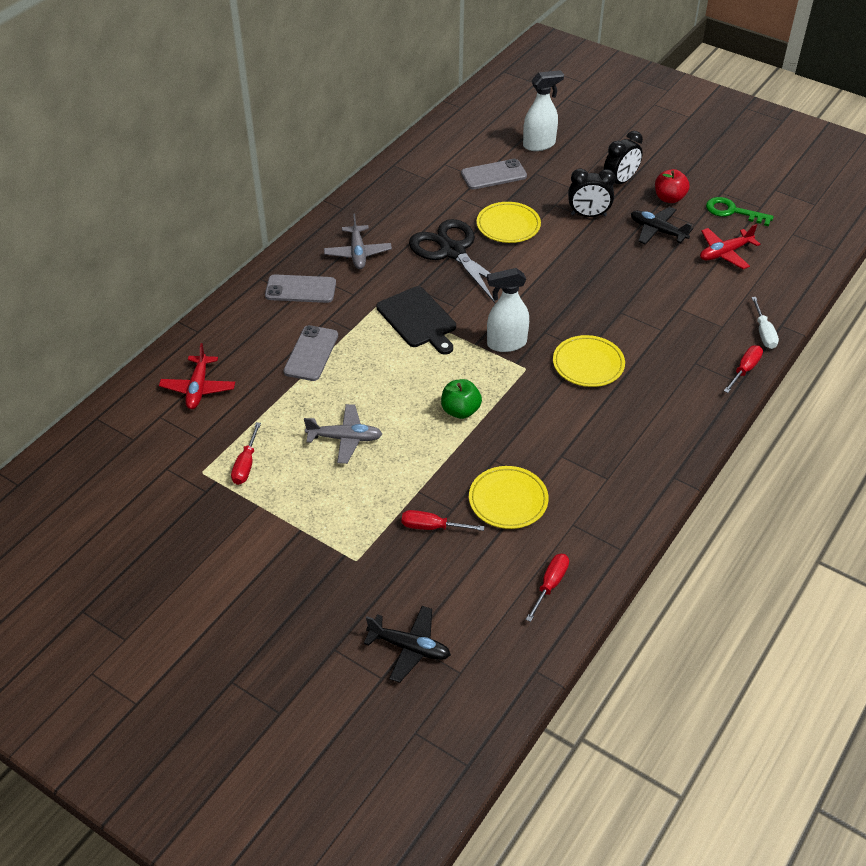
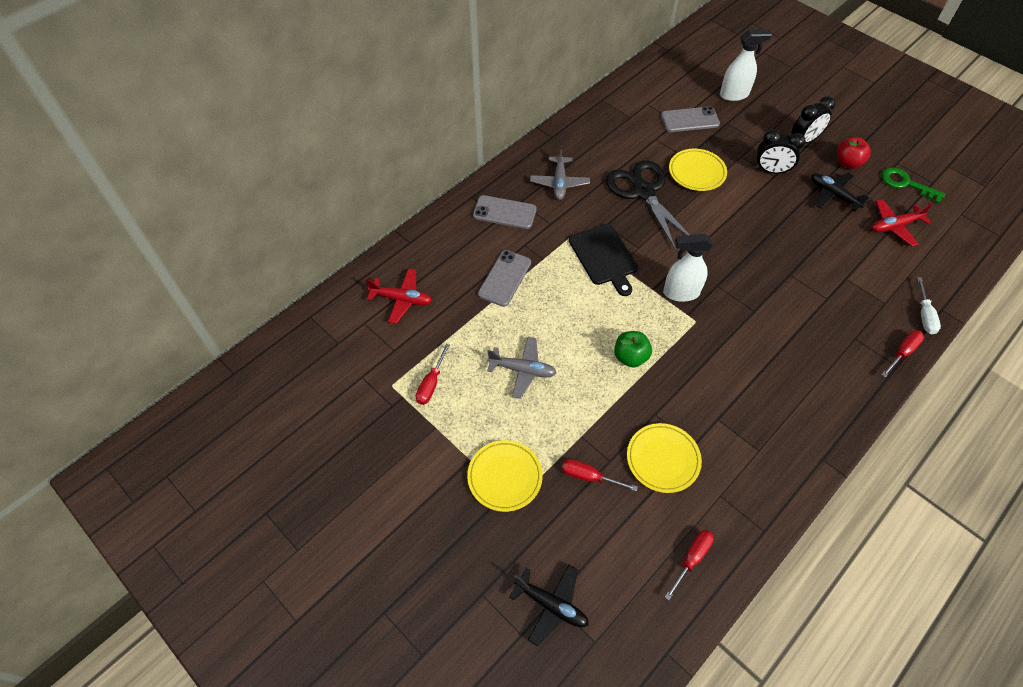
camera: 10 degrees right, 10 degrees up
red plane [159,343,235,409] -> red plane turned 90 degrees counterclockwise [366,269,432,324]
yellow plate [553,335,625,387] -> yellow plate moved to [467,440,543,512]

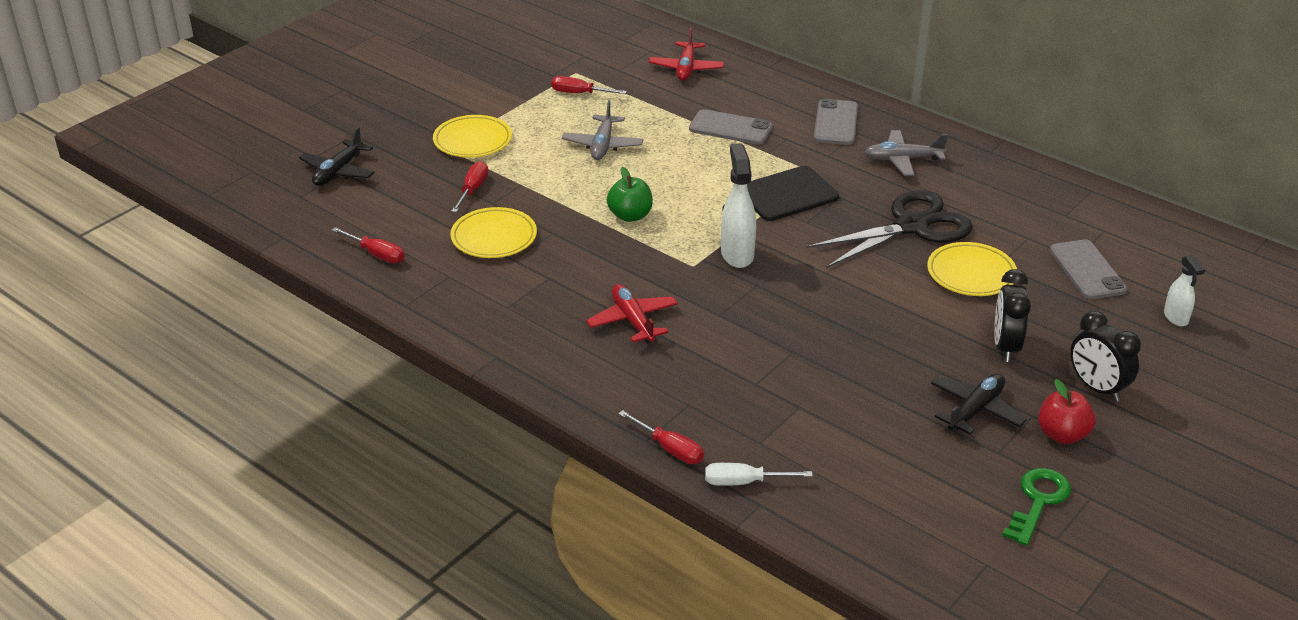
camera: 85 degrees right, 20 degrees down
white spray bottle [720,29,772,101] -> white spray bottle [1164,255,1205,326], size x0.60
red plane [872,199,933,246] -> red plane moved to [586,284,678,344]

